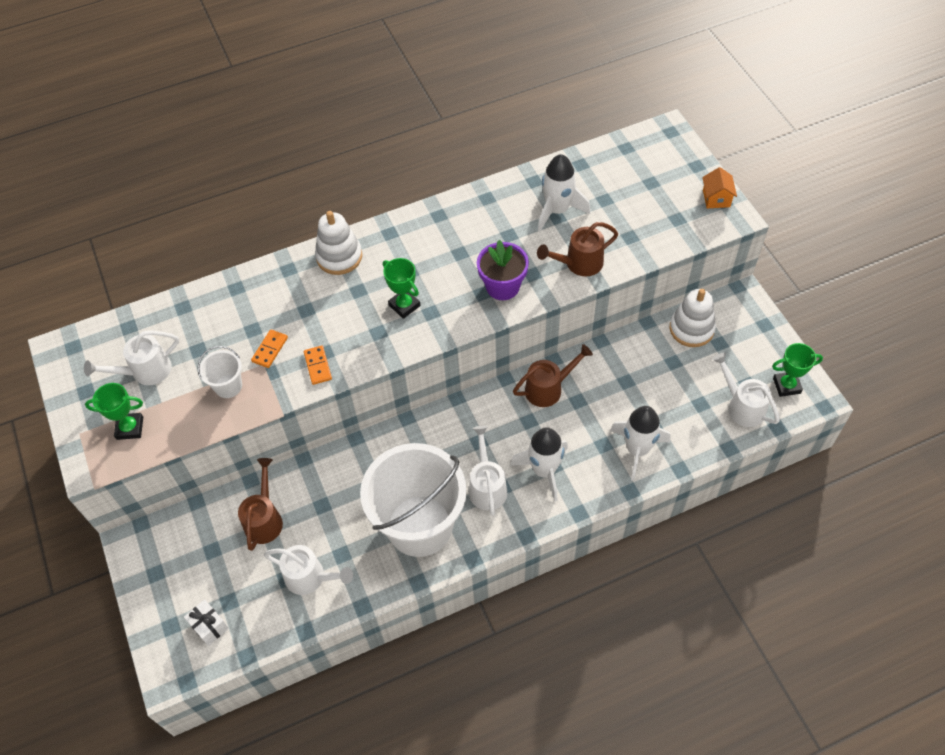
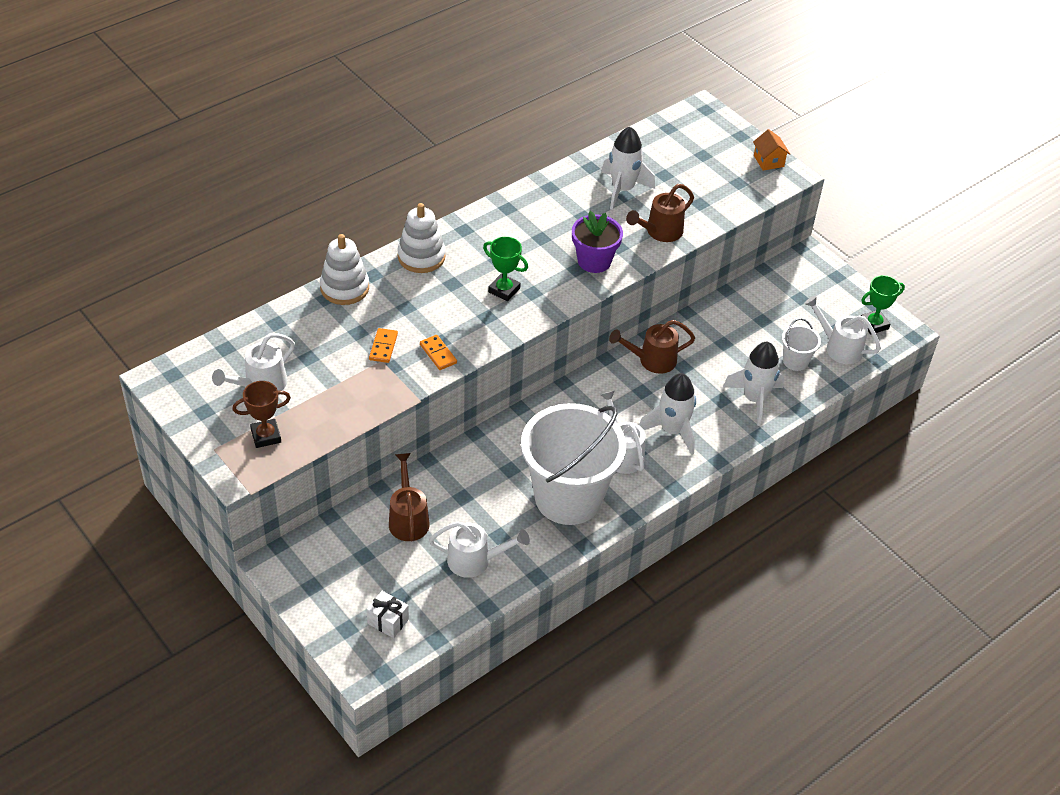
camera: 20 degrees left, 10 degrees down
green trophy [85,383,143,440] -> brown trophy [233,381,291,448]
white bucket [197,346,242,398] -> white bucket moved to [782,318,821,371]
brown watering can [513,344,593,407] -> brown watering can turned 150 degrees counterclockwise [609,320,695,374]
white stacking toy [670,289,716,347] -> white stacking toy moved to [320,234,369,305]

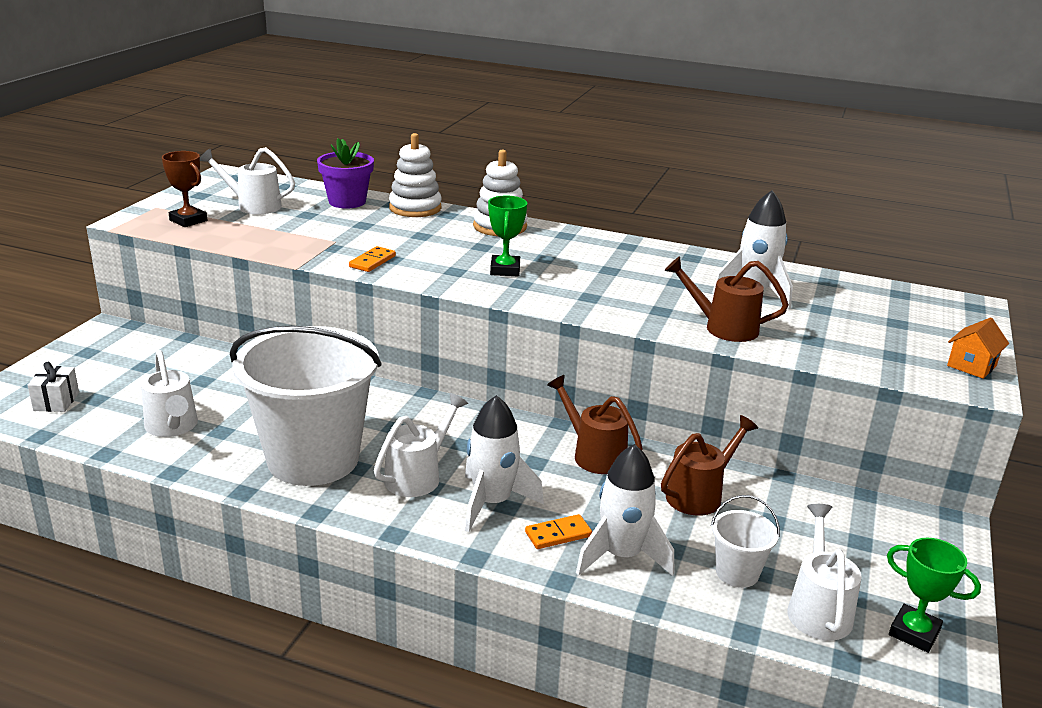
camera: 60 degrees right, 20 degrees down
orange domino [369,328,398,363] -> orange domino moved to [525,514,592,549]
brown watering can [389,453,429,541] -> brown watering can moved to [661,415,758,516]
purple flower pot [572,211,623,273] -> purple flower pot moved to [317,138,374,209]

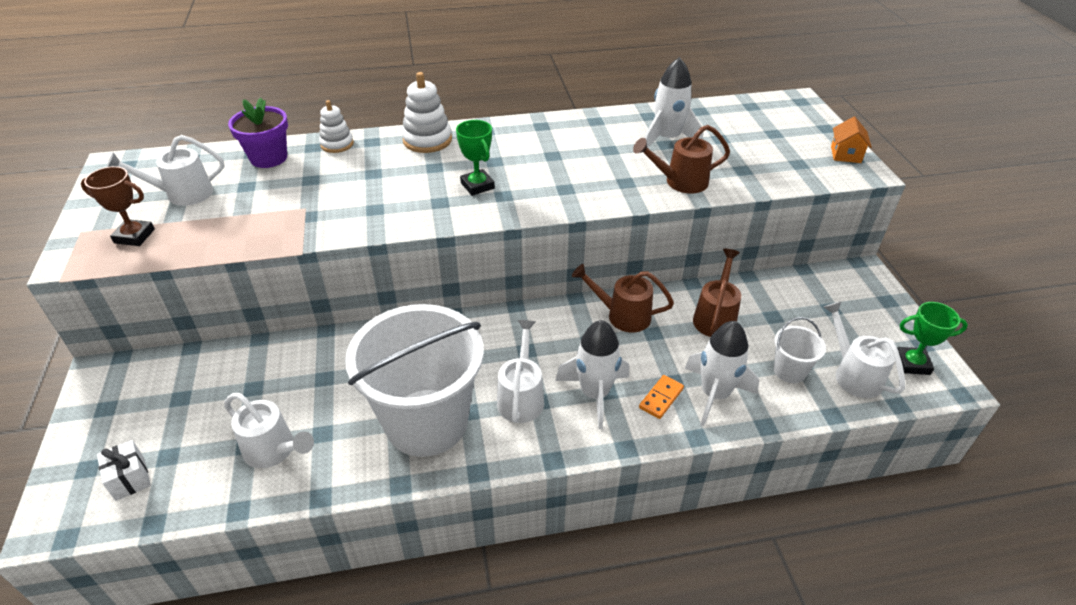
camera: 30 degrees left, 15 degrees up
orange domino [349,246,396,272] -> none
white stacking toy [389,133,442,217] -> white stacking toy [319,100,354,153], size x0.66

